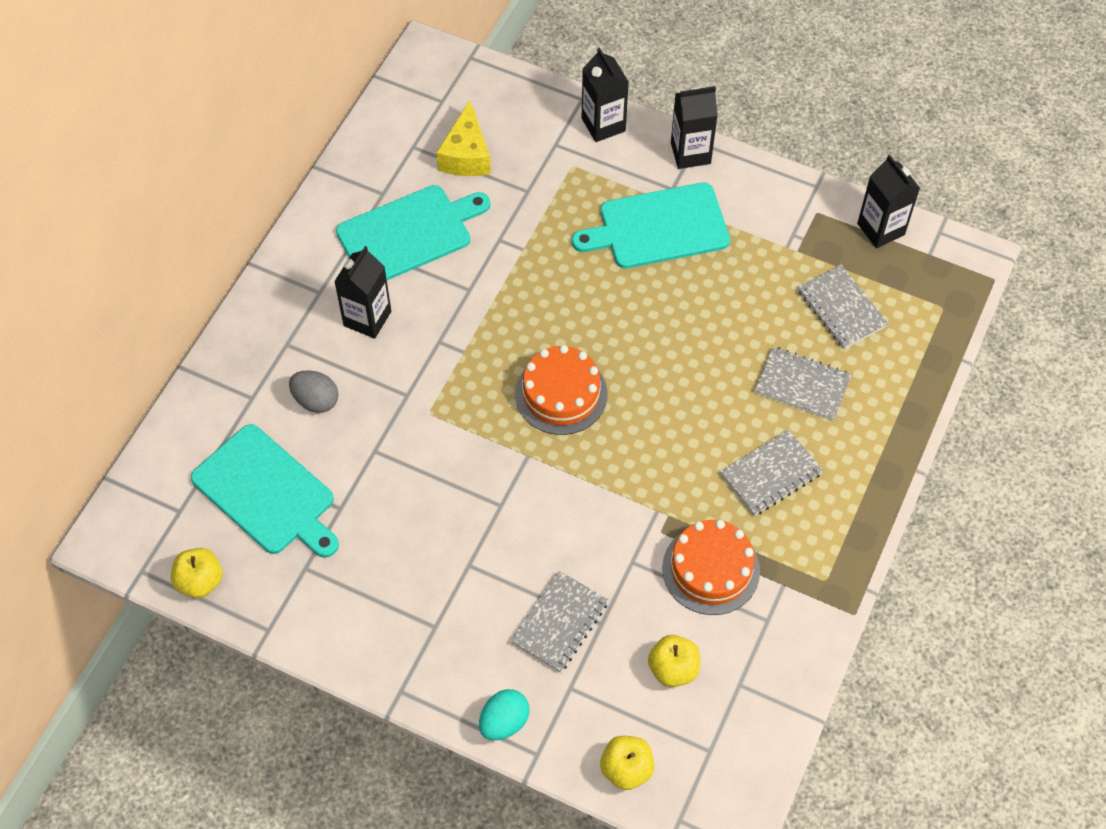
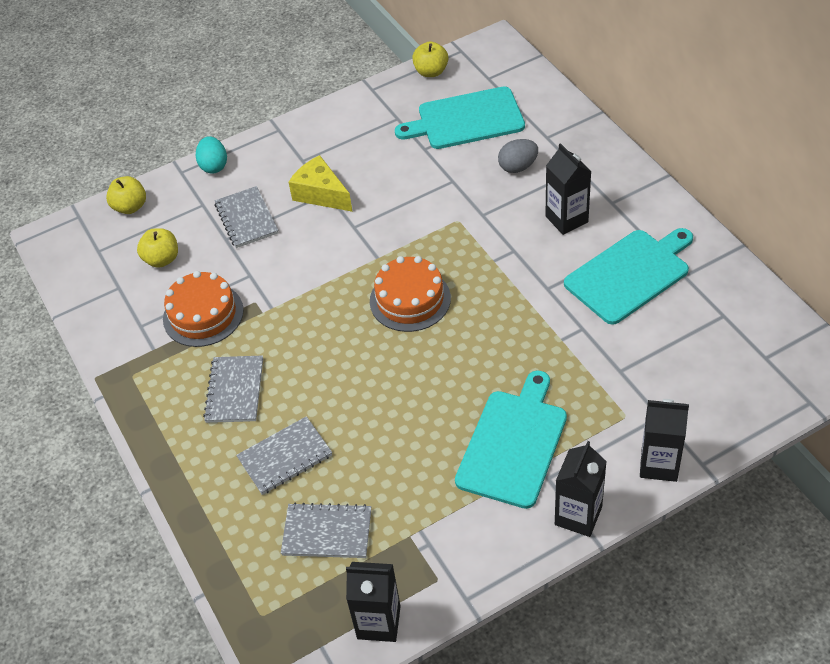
camera: 130 degrees right, 10 degrees down
turquoise cutting board [336,185,490,280] -> turquoise cutting board turned 135 degrees counterclockwise [564,228,693,325]
yellow cheese [436,101,491,176] -> yellow cheese moved to [288,155,353,212]

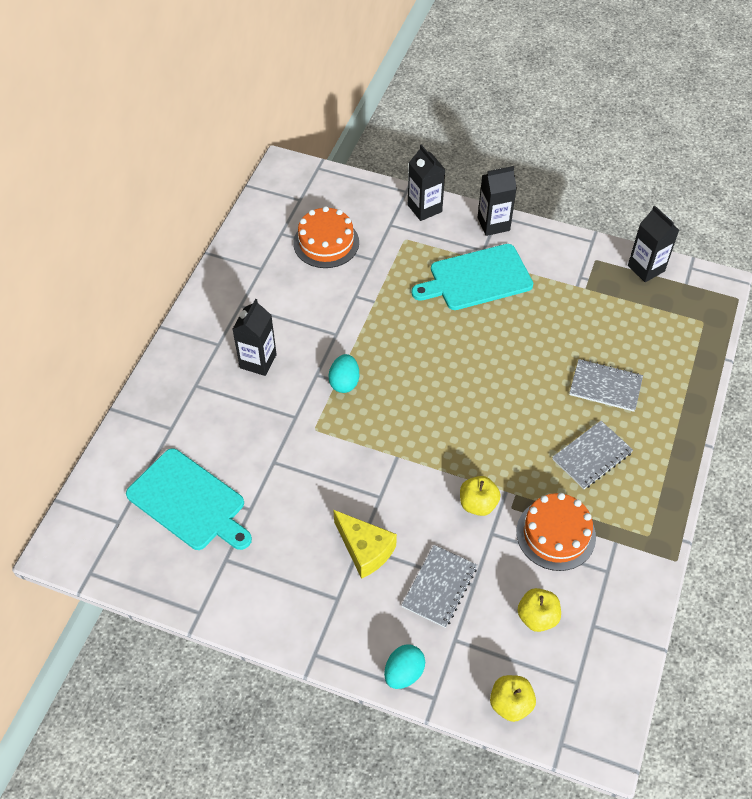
camera: 135 degrees left, 5 degrees up
grey notebook [281,503,371,558] -> none
yellow cheese [288,155,353,212] -> yellow cheese turned 45 degrees counterclockwise [333,510,397,579]
orange cake [370,256,451,332] -> orange cake moved to [293,206,359,268]
yellow apple [412,41,448,77] -> yellow apple moved to [460,476,501,516]
grey egg [498,139,538,173] -> none
turquoise cutting board [564,228,693,325] -> none
none -> turquoise egg [328,354,359,393]

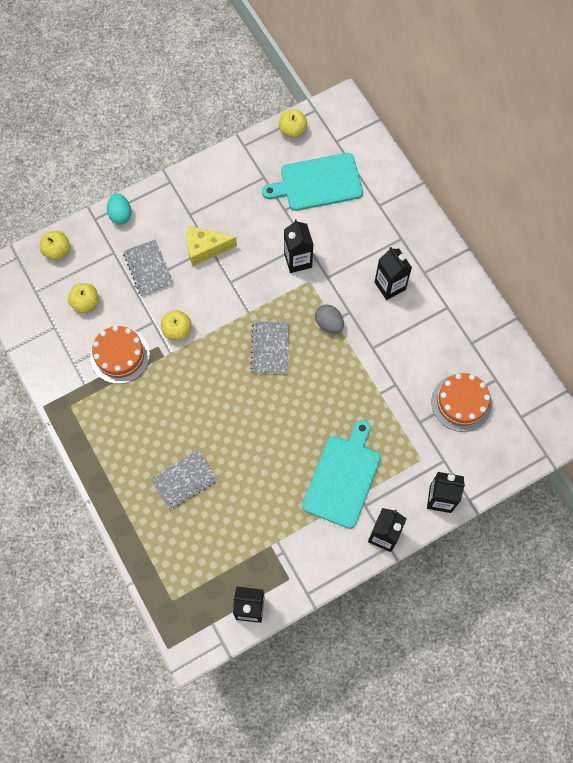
camera: 130 degrees right, 15 degrees up
turquoise egg [328,354,359,393] -> grey egg [315,304,344,333]
grey notebook [552,421,633,489] -> grey notebook moved to [250,321,289,373]
none -> yellow apple [279,109,308,138]
none -> black carton [284,219,314,273]

